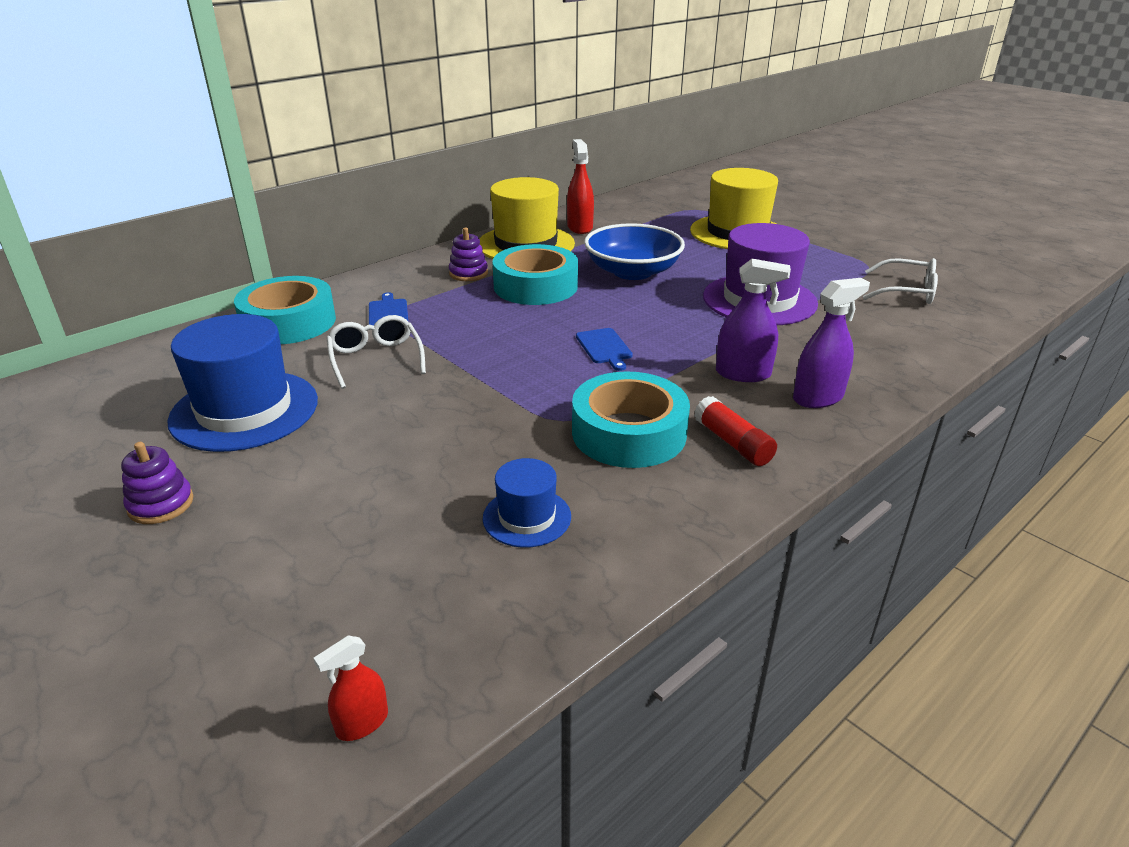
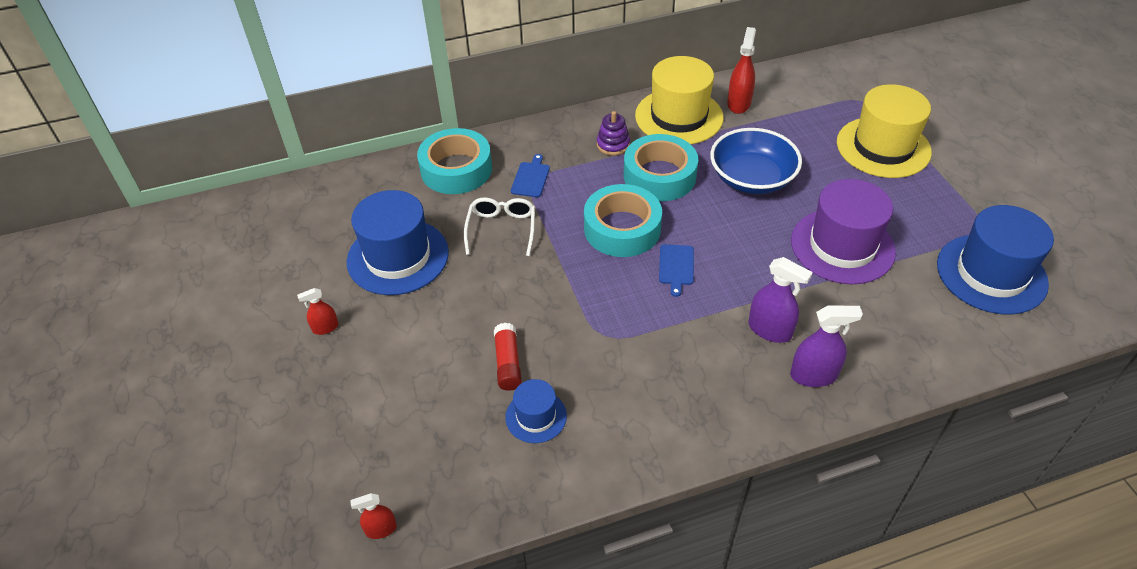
camera: 25 degrees right, 15 degrees up
purple stacking toy [121,442,193,524] -> red spray bottle [297,288,338,335]
turquoise tape [572,371,690,468] -> turquoise tape moved to [584,184,662,257]
red glue stick [694,396,777,466] -> red glue stick moved to [494,323,522,391]
white glasses [863,258,938,304] -> blue hat [937,205,1054,315]

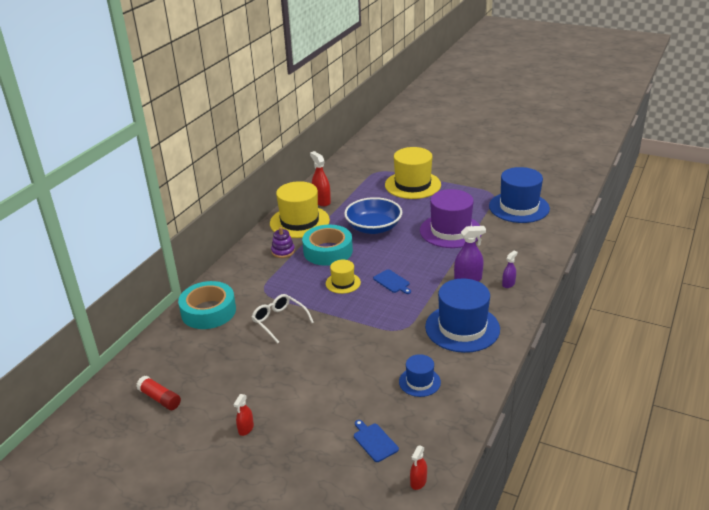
camera: 45 degrees left, 15 degrees down
blue hat [347,190,449,295] -> blue hat moved to [425,279,500,353]
red glue stick [494,323,522,391] -> red glue stick moved to [136,376,181,410]
blue cutting board [511,154,550,197] -> blue cutting board moved to [354,420,399,462]
turquoise tape [584,184,662,257] -> yellow hat [326,260,361,294]
purple spray bottle [790,305,863,387] -> purple spray bottle [502,250,518,288], size x0.59

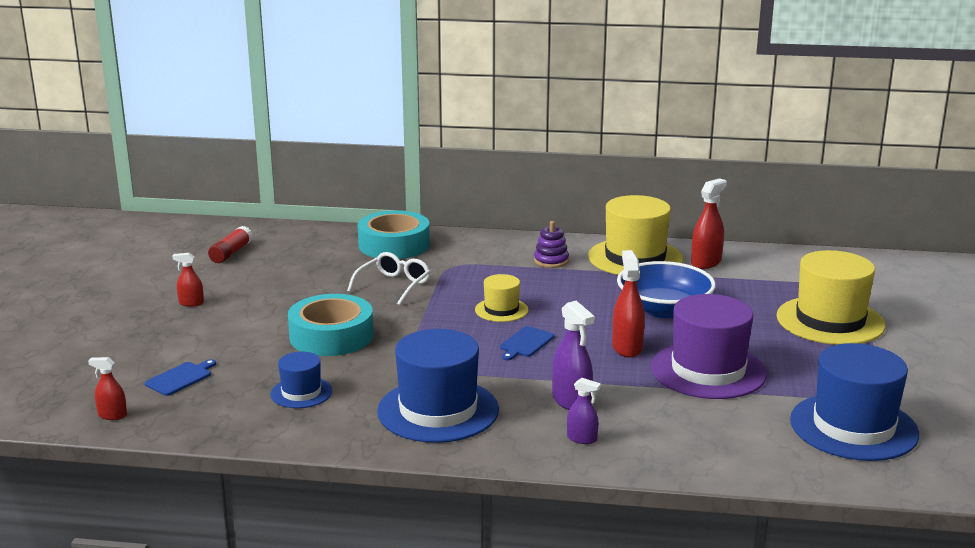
camera: 70 degrees right, 10 degrees down
turquoise tape [302,225,353,266] -> turquoise tape moved to [288,294,374,356]
none -> red spray bottle [612,250,645,358]

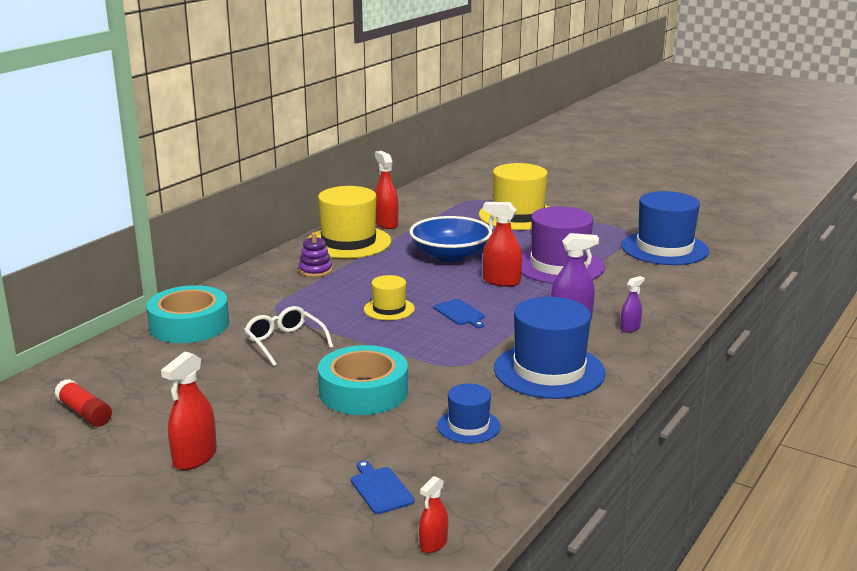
camera: 65 degrees left, 0 degrees up
red spray bottle [172,253,204,307] -> red spray bottle [161,351,217,470], size x1.70

